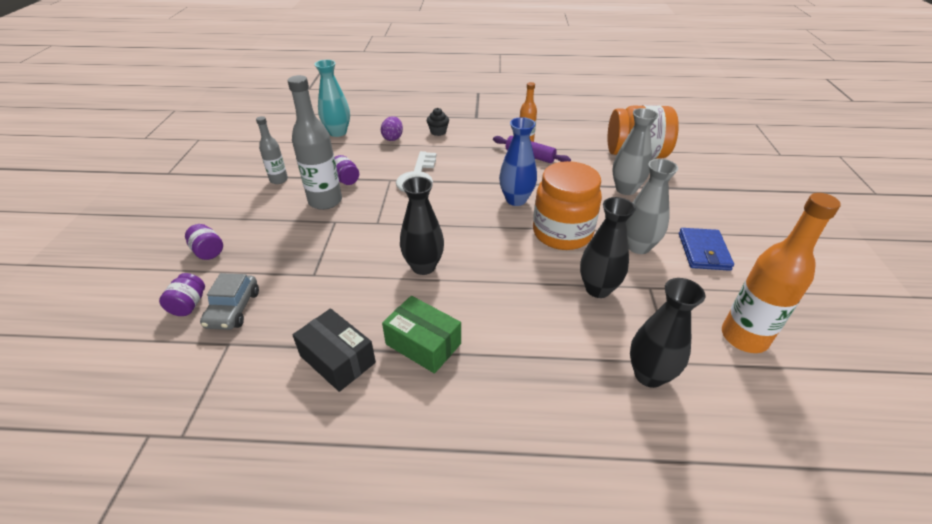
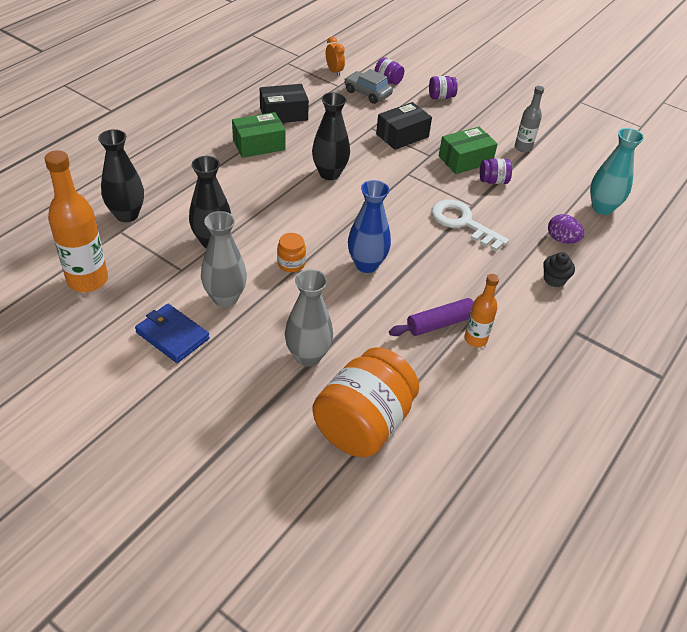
camera: 120 degrees right, 5 degrees up
grey bottle [288,75,342,210] -> green box [439,127,497,174]
orange jar [533,161,602,250] -> orange jar [277,233,306,272], size x0.43
none -> orange clock [326,37,345,76]
none -> black box [376,102,432,150]

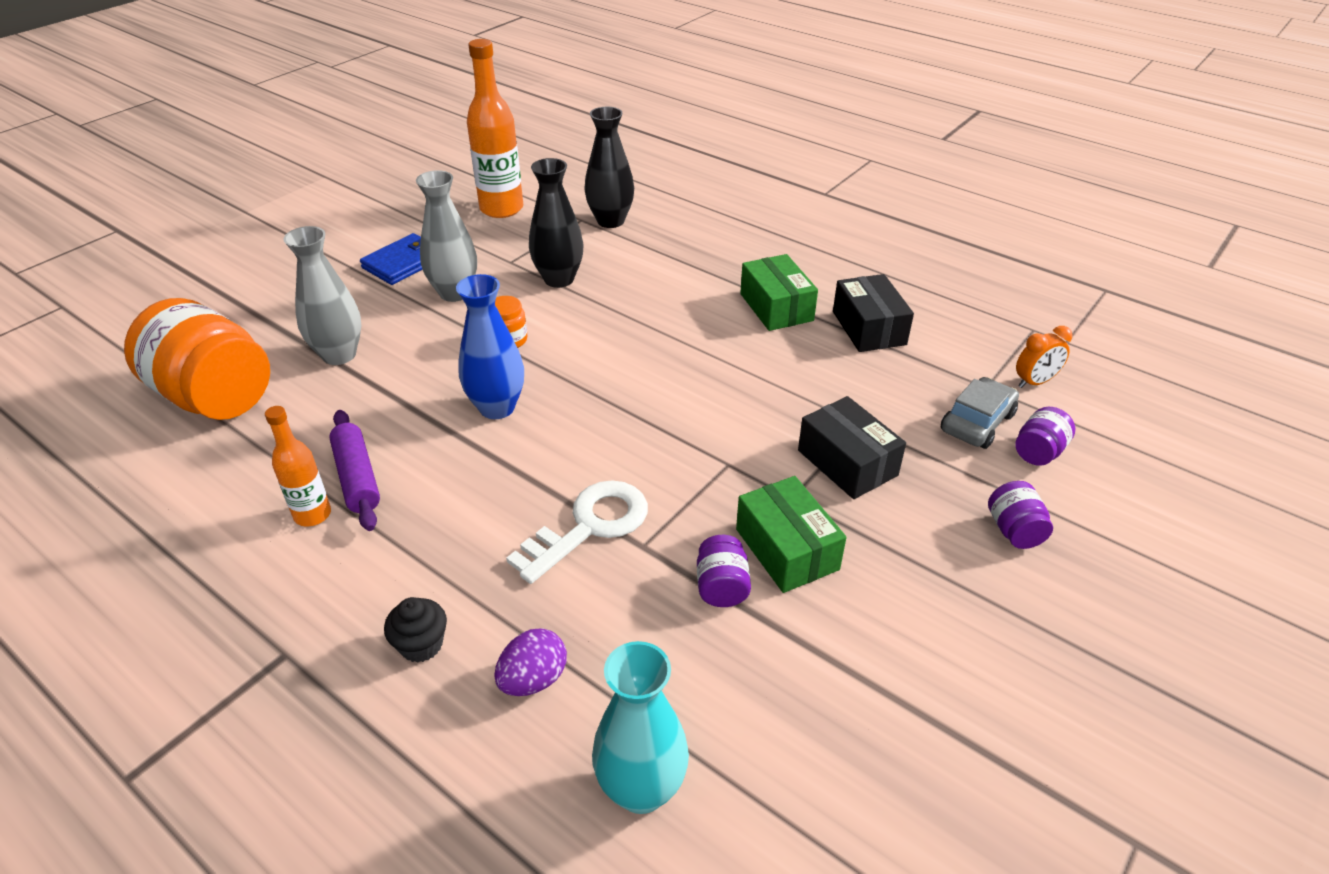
camera: 95 degrees right, 5 degrees down
black vase [312,92,350,180] -> none
grey bottle [515,86,544,152] -> none

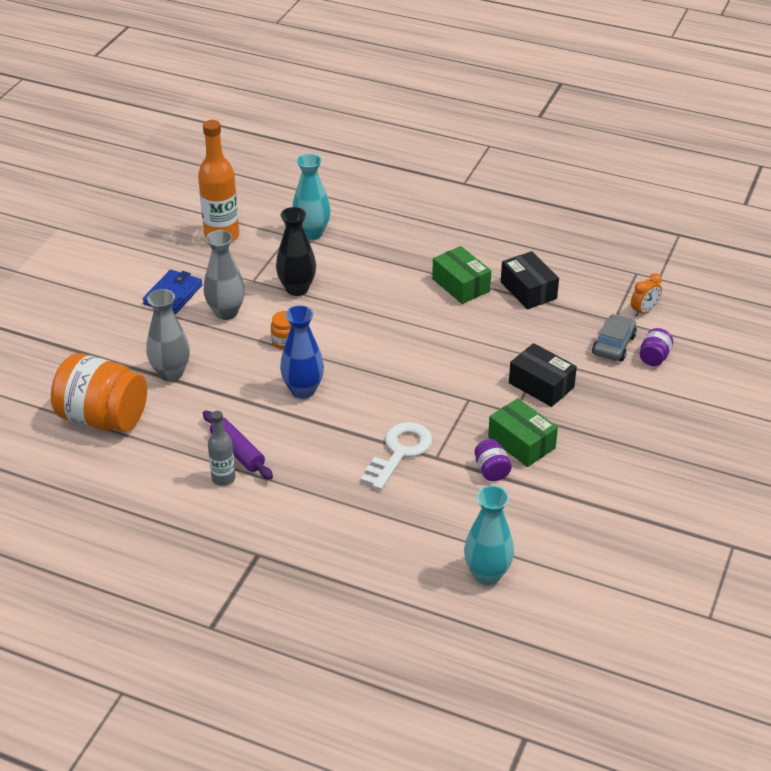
camera: 15 degrees left, 0 degrees up
orange bottle [265,406,331,526] -> grey bottle [208,411,235,486]
black cupcake [384,597,447,663] -> none
purple egg [494,628,567,696] -> none
black vase [584,107,634,228] -> turquoise vase [292,153,330,240]
purple jar [988,481,1053,549] -> none

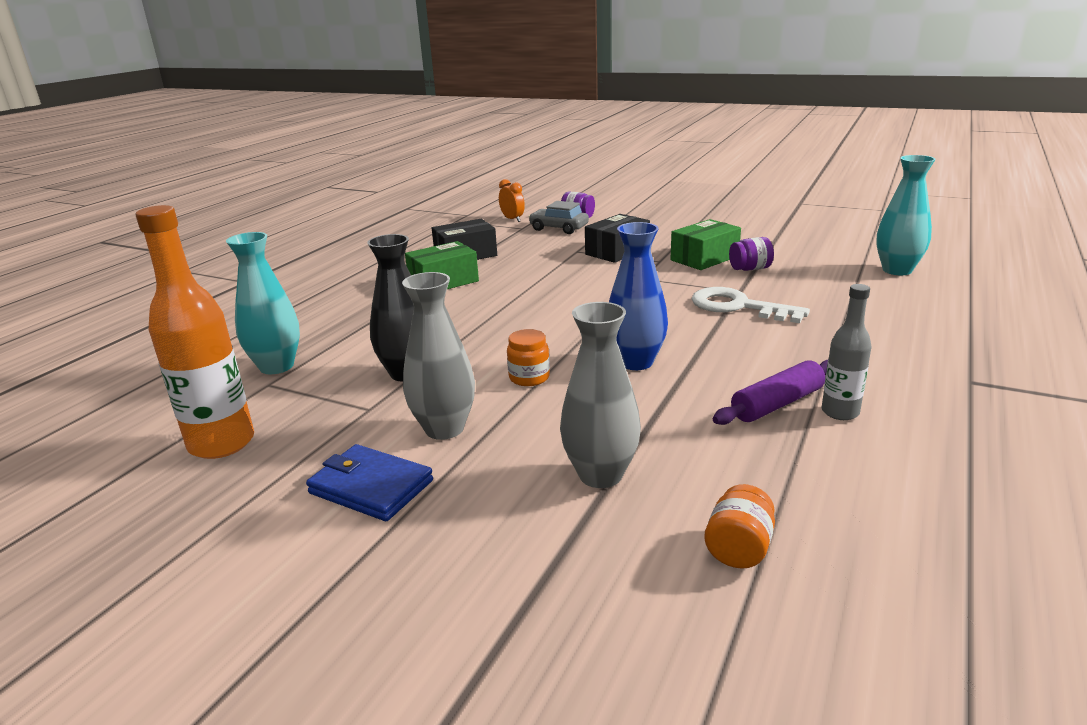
camera: 85 degrees left, 15 degrees down
orange jar [51,353,147,432] -> orange jar [705,484,775,569], size x0.43

